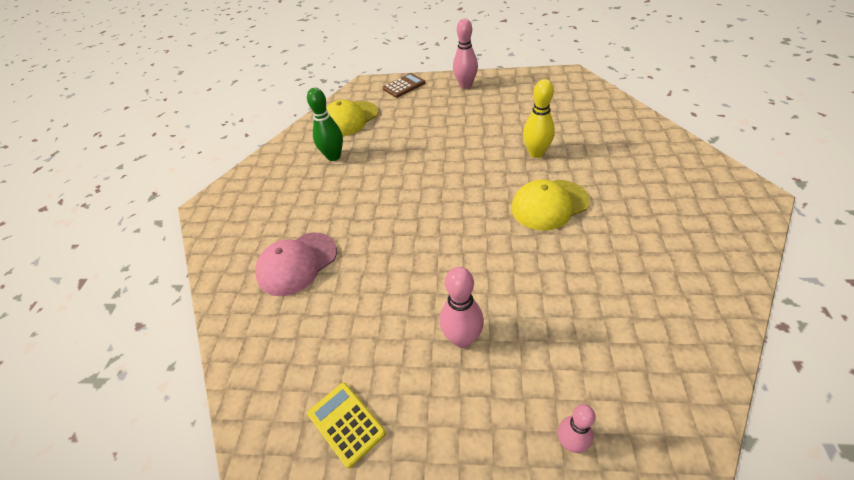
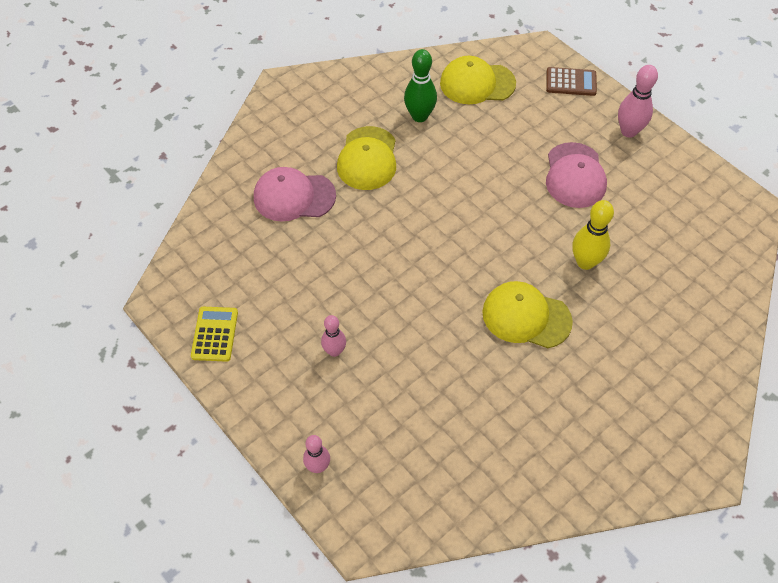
camera: 40 degrees right, 10 degrees up
pink bowling pin [440,267,484,348] -> pink bowling pin [321,315,346,357], size x0.65
none -> yellow cap [337,126,396,190]
none -> pink cap [546,142,607,208]

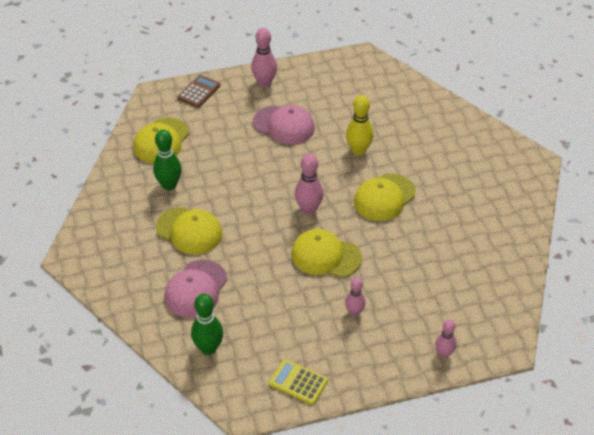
camera: 65 degrees left, 10 degrees down
none -> green bowling pin [191,293,223,355]
none -> yellow cap [291,229,362,278]
none -> pink bowling pin [295,154,323,215]

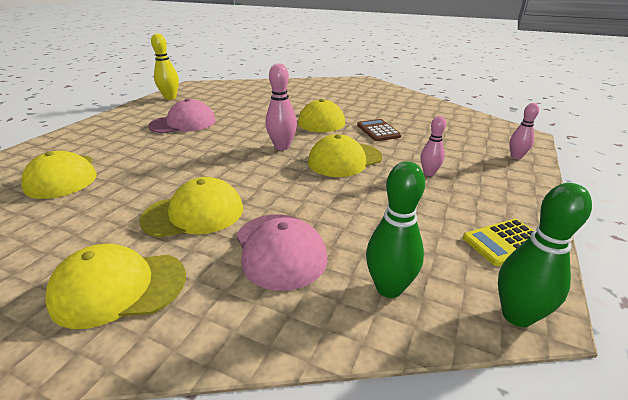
camera: 50 degrees left, 15 degrees down
green bowling pin [153,130,182,190] -> green bowling pin moved to [498,183,592,327]
brown calculator [177,75,220,108] -> brown calculator moved to [357,119,402,141]
pink bowling pin [251,28,277,87] -> none
yellow bowling pin [346,95,373,155] -> yellow bowling pin moved to [151,33,179,100]
none -> yellow cap [45,244,186,329]

